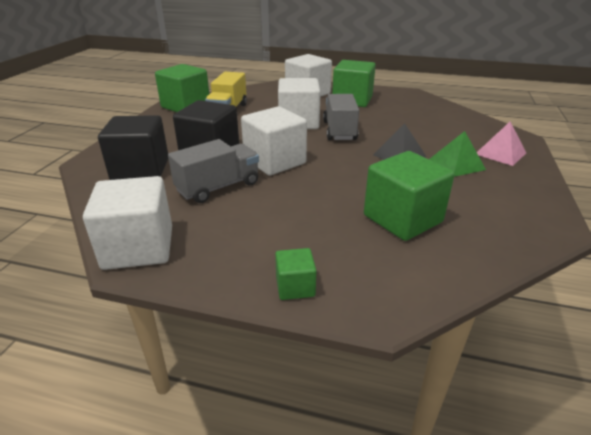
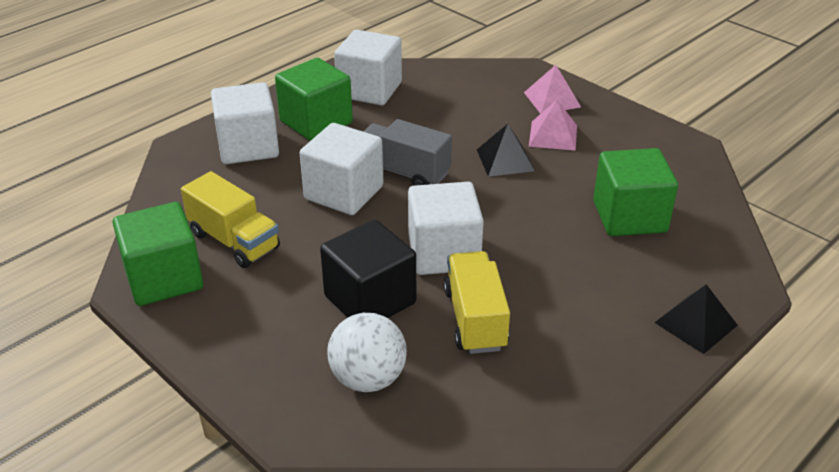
camera: 60 degrees left, 5 degrees up
white cube [83,176,172,270] -> white cube moved to [334,30,402,105]
black cube [98,115,168,180] -> white ball [327,313,407,392]
grey truck [168,139,259,203] -> yellow truck [444,251,510,354]
green cube [275,248,316,300] -> black pyramid [654,284,738,354]
green pyramid [429,131,486,177] -> pink pyramid [529,100,577,151]

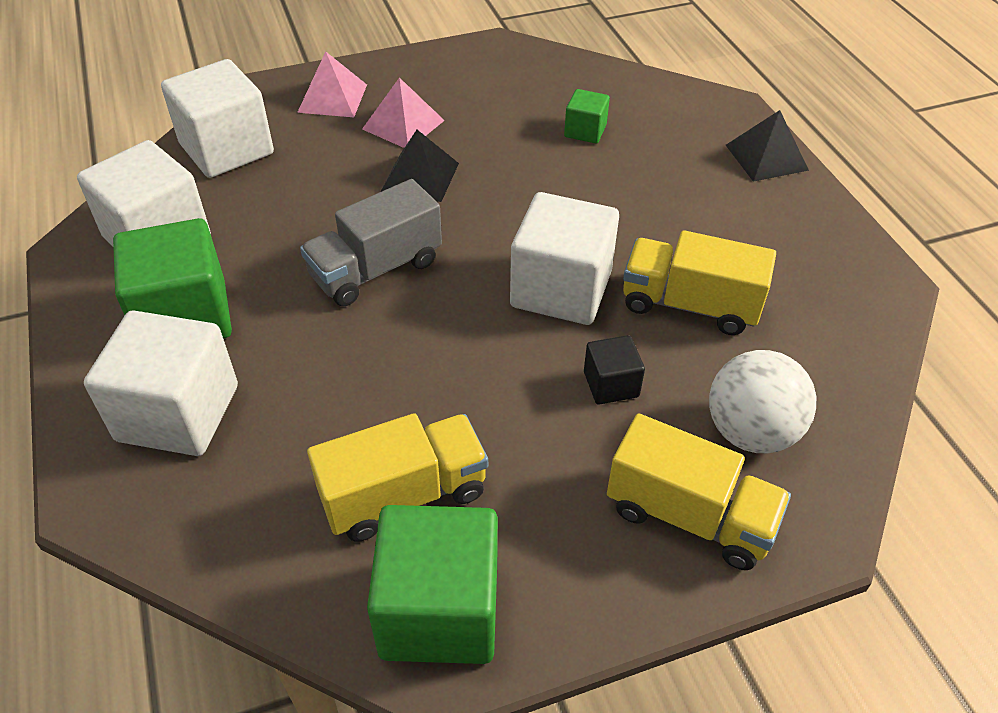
camera: 65 degrees left, 10 degrees up
white cube [300,123,384,215] -> white cube moved to [161,59,274,178]
black cube [320,220,416,318] -> black cube [584,335,645,404], size x0.50
green cube [593,148,678,236] -> green cube [564,89,610,143], size x0.50
none -> yellow truck [607,413,791,570]

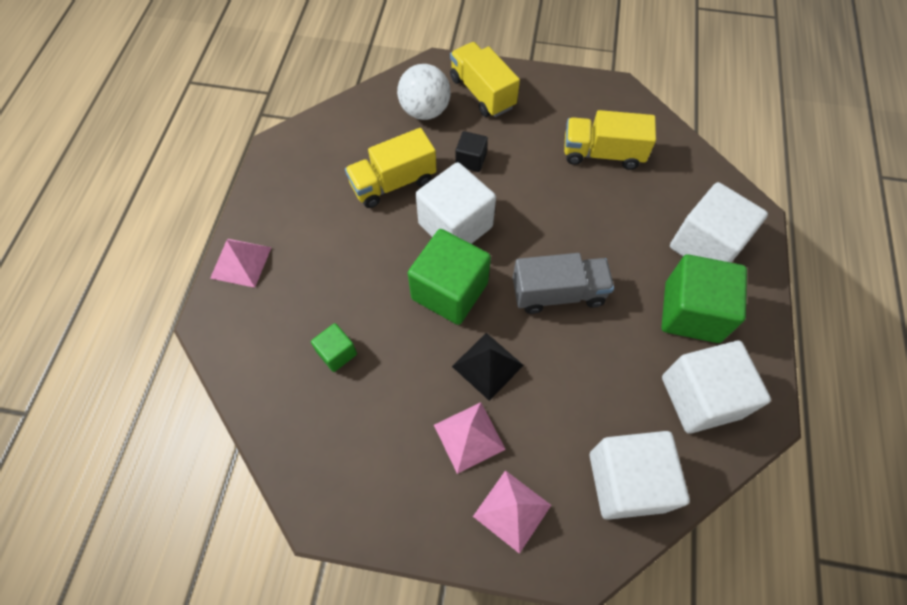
camera: 150 degrees left, 15 degrees up
green cube [367,505,498,664] -> green cube moved to [408,229,491,325]
yellow truck [623,230,776,335] -> yellow truck turned 105 degrees clockwise [345,128,436,208]
black pyramid [726,110,809,182] -> pink pyramid [210,239,272,288]

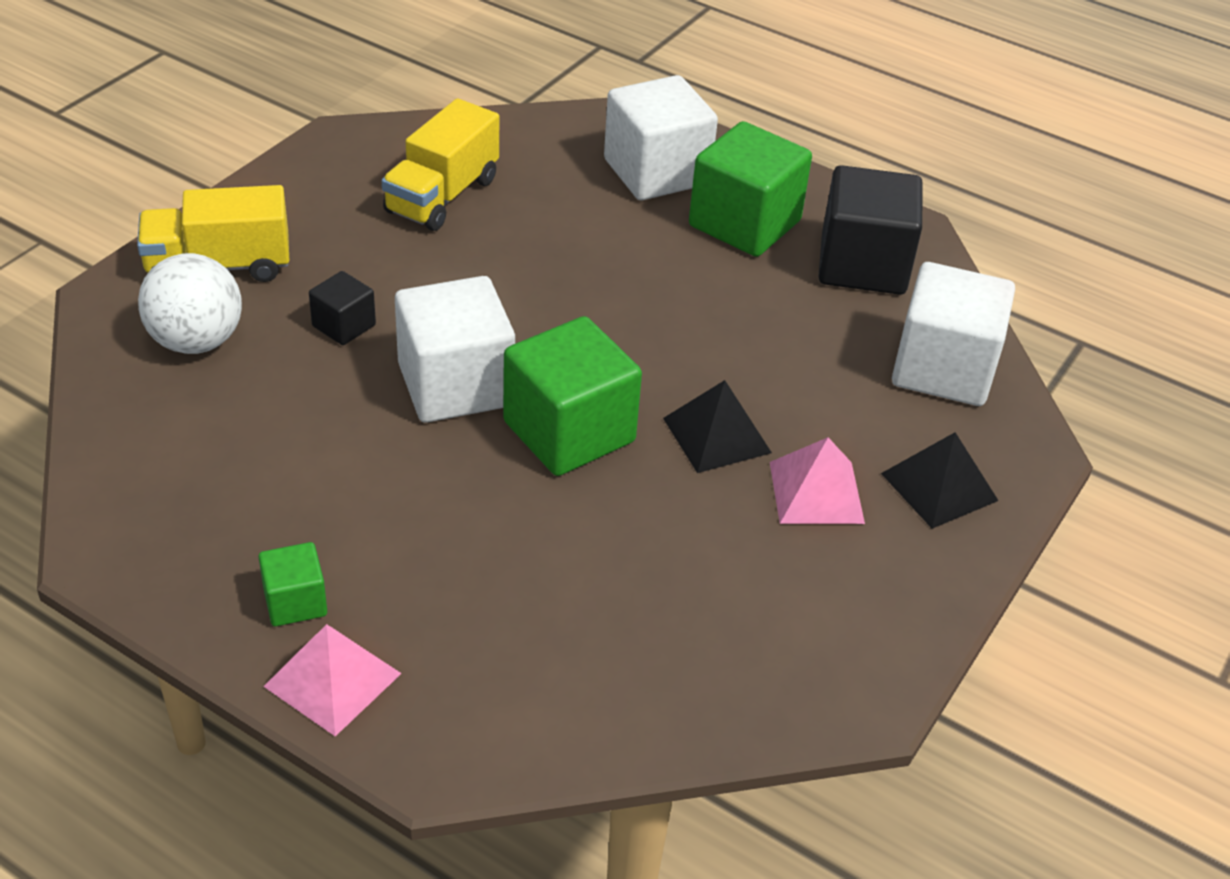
camera: 70 degrees left, 20 degrees down
green cube [311,323,357,372] -> green cube moved to [259,542,327,626]
yellow truck [345,128,436,208] -> none
pink pyramid [473,470,551,554] -> black pyramid [881,432,999,529]
grey truck [513,253,614,314] -> none
white cube [662,341,771,433] -> black cube [818,165,923,295]

